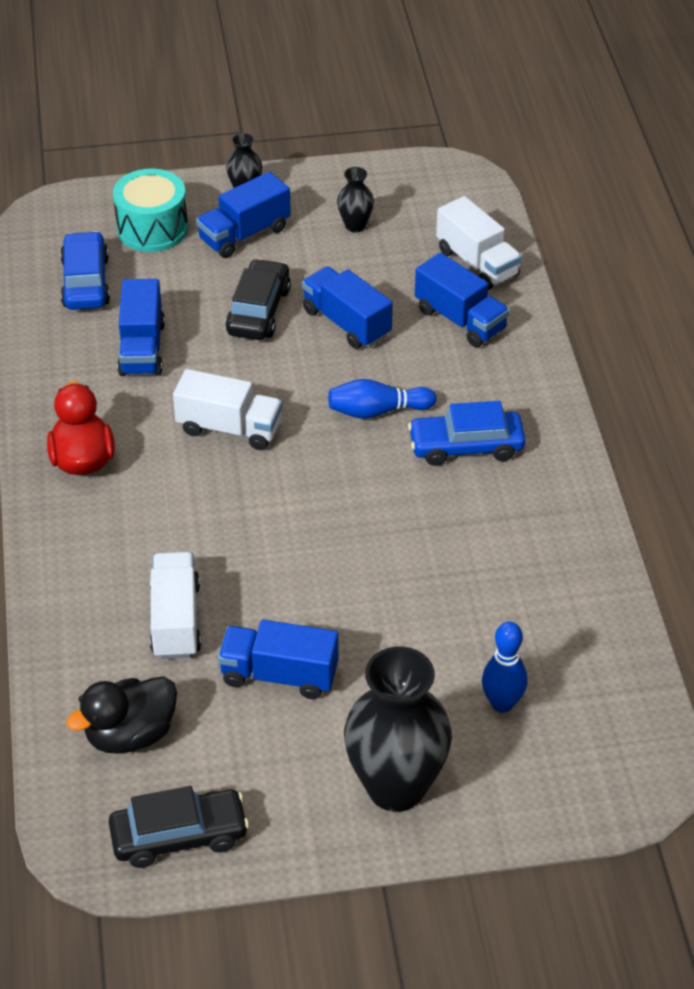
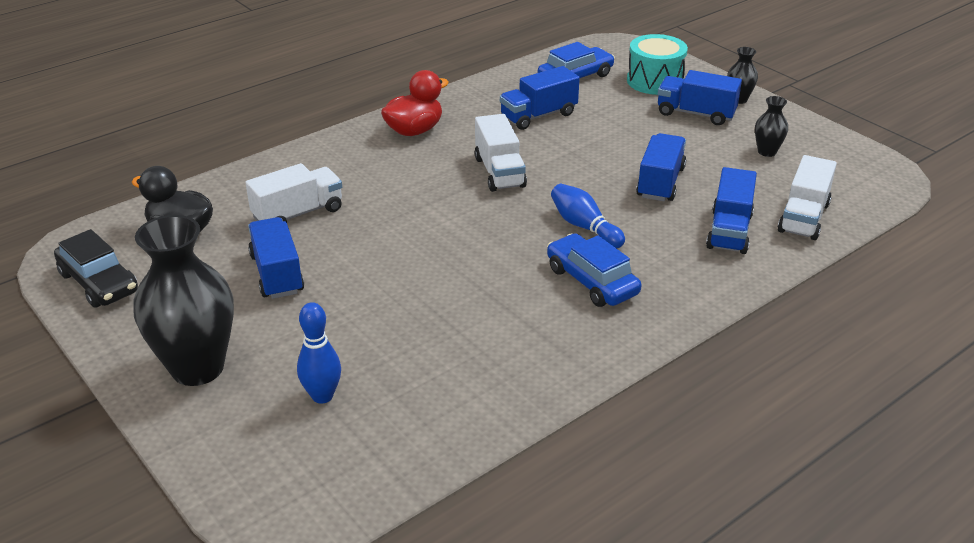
camera: 60 degrees right, 10 degrees down
black car [225,258,291,340] -> none

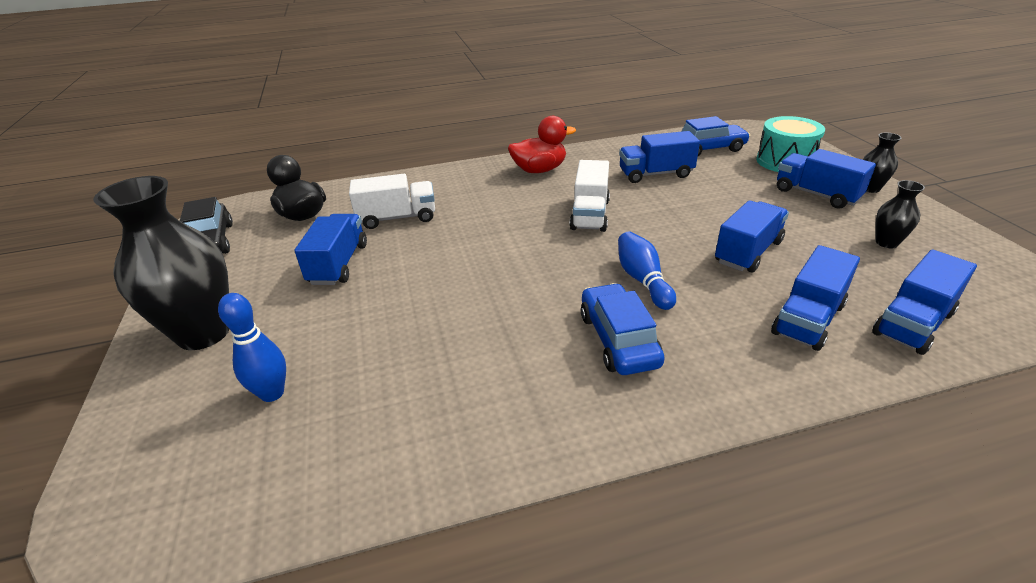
camera: 25 degrees right, 0 degrees up
white truck [778,155,837,240] -> blue truck [872,249,977,355]

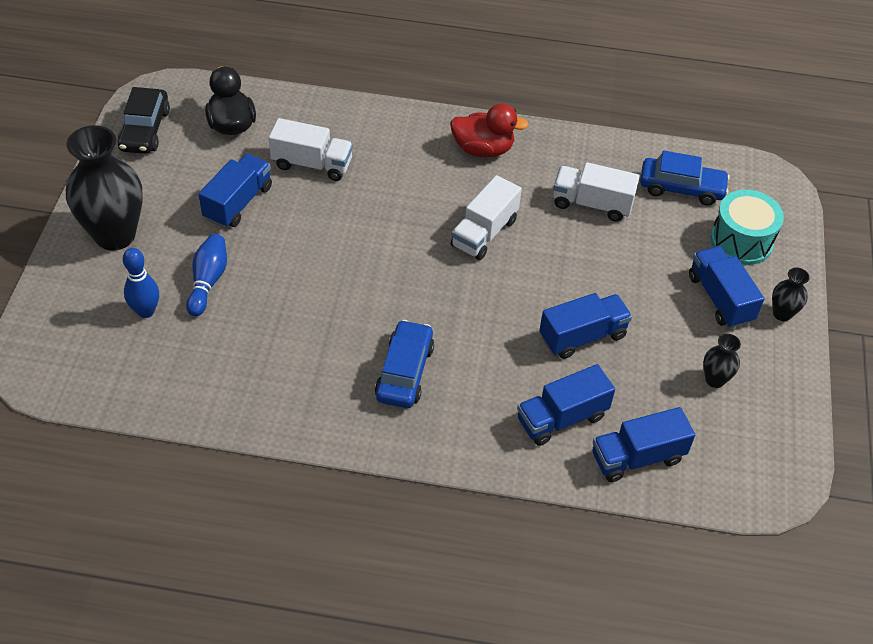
camera: 20 degrees right, 15 degrees up
blue bowling pin [618,231,676,310] -> blue bowling pin moved to [186,234,227,316]
blue truck [619,131,700,183] -> white truck [553,162,640,222]

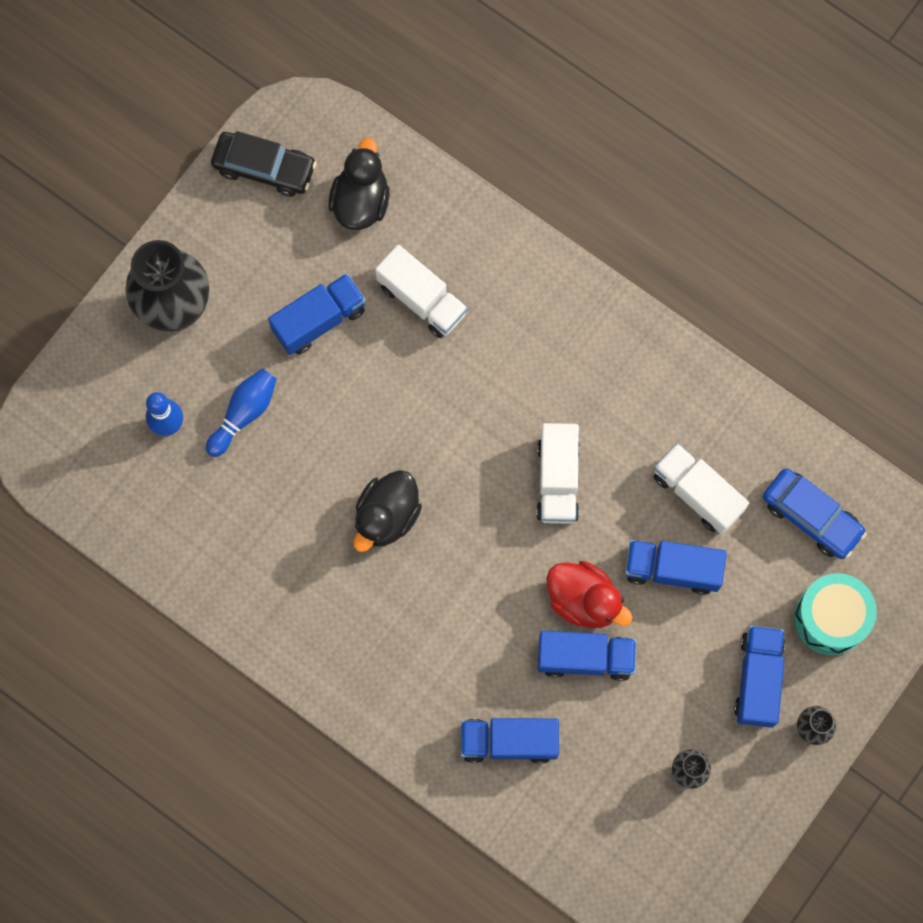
camera: 30 degrees right, 25 degrees up
black car [117,87,170,154] -> black car turned 105 degrees counterclockwise [211,131,317,197]
blue car [375,320,434,408] -> none
red duck [450,104,529,158] -> red duck moved to [546,561,633,628]
white truck [451,175,522,260] -> white truck turned 60 degrees counterclockwise [536,423,580,524]
blue truck [592,407,695,482] -> blue truck moved to [625,540,727,595]
none -> black duck [353,470,422,552]

